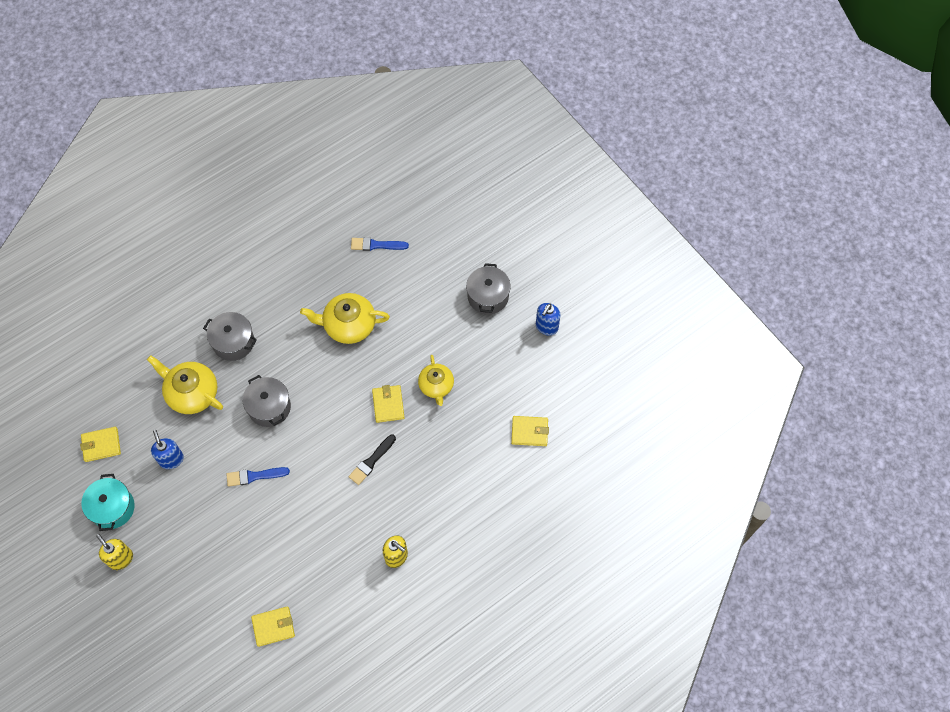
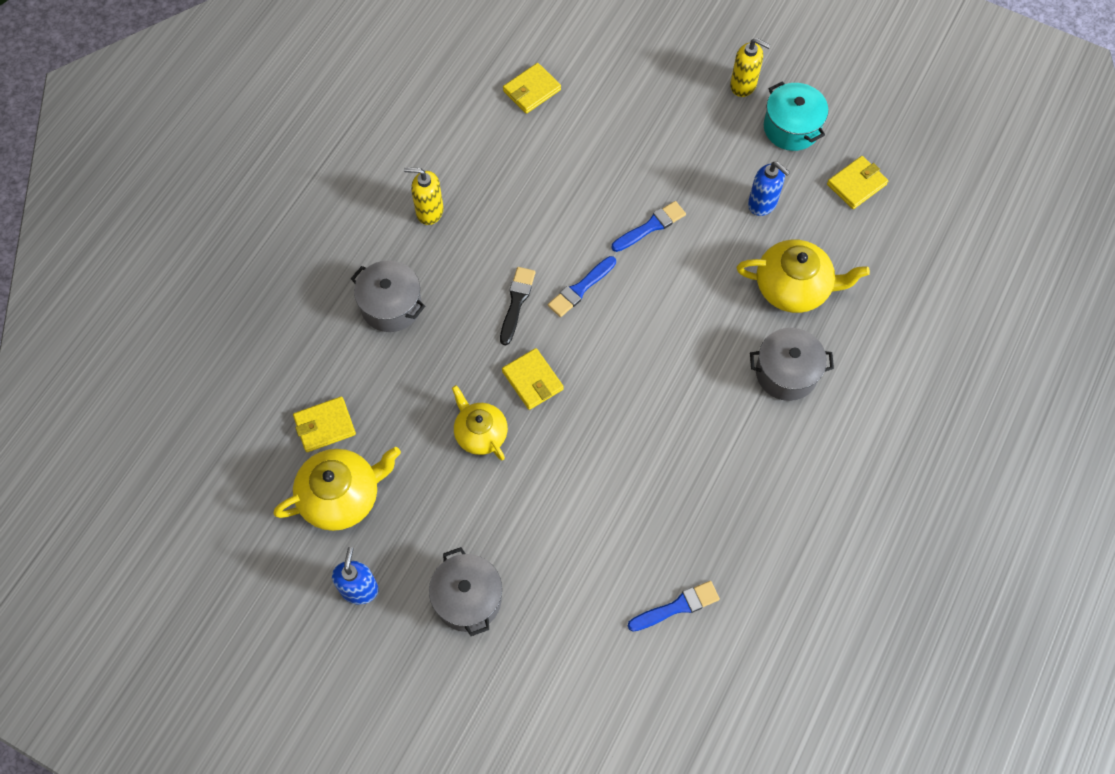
camera: 155 degrees right, 0 degrees up
grey pot [243,375,291,427] -> grey pot moved to [351,260,425,332]
yellow teapot [300,293,390,344] -> yellow teapot moved to [273,447,401,531]
none -> blue brush [548,256,616,317]

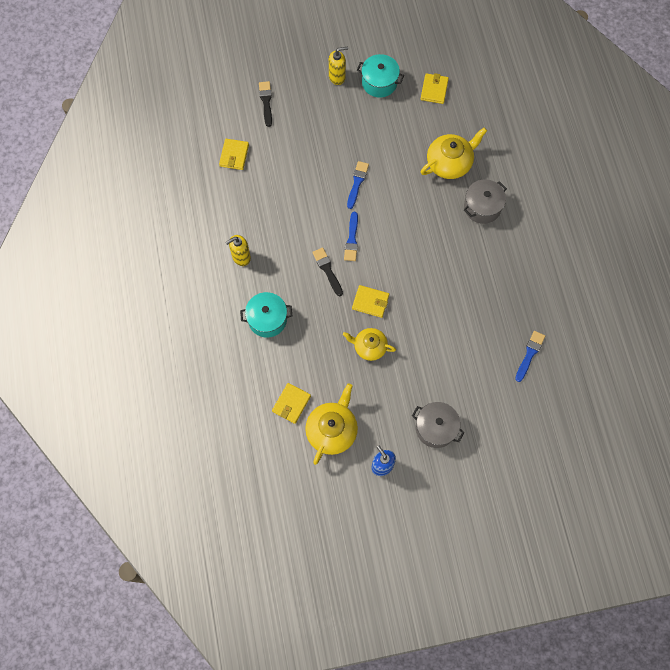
camera: 40 degrees left, 5 degrees up
grey pot [351,260,425,332] -> turquoise pot [240,292,292,337]
blue soap dispenser [748,162,790,216] -> none
none -> black brush [259,81,272,127]

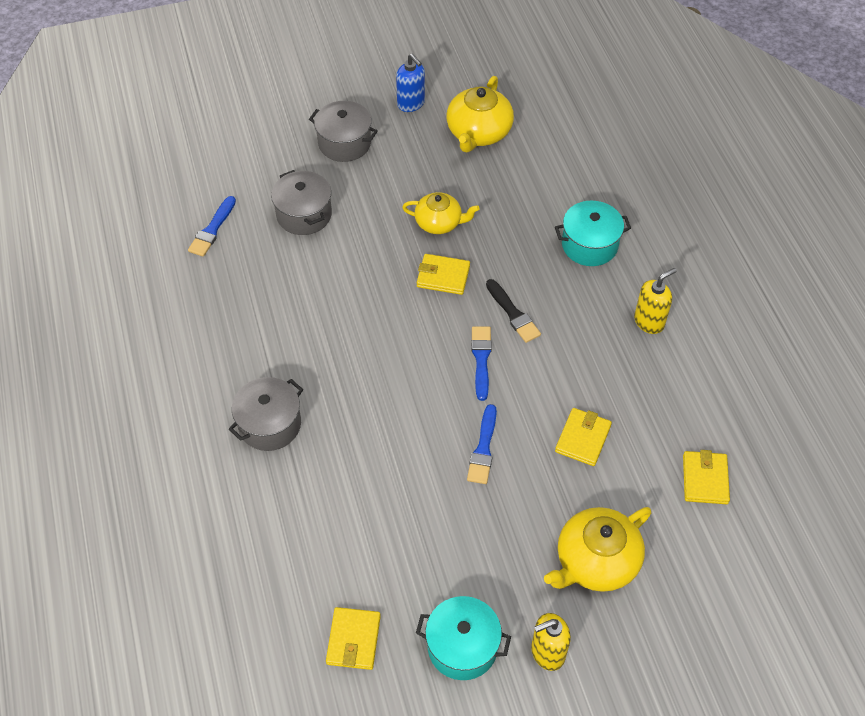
camera: 175 degrees right, 15 degrees down
black brush [259,81,272,127] -> none
yellow wallet [272,383,311,424] -> yellow wallet moved to [555,408,612,466]
yellow teapot [421,128,487,179] -> yellow teapot moved to [544,507,651,592]
none -> grey pot [271,170,332,235]

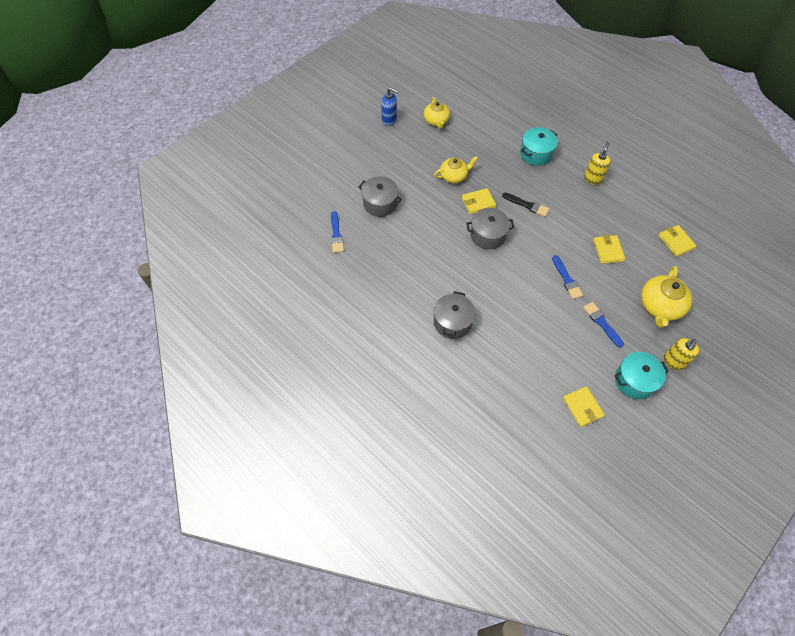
camera: 30 degrees left, 5 degrees up
grey pot [309,101,378,162] -> grey pot moved to [466,208,514,249]
yellow teapot [447,76,514,153] -> yellow teapot [424,97,450,129], size x0.66
blue brush [471,326,492,401] -> blue brush moved to [583,302,624,348]

